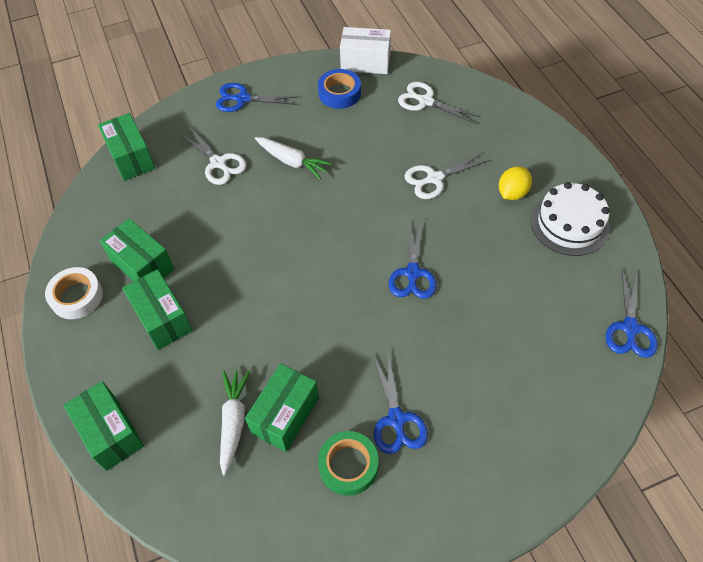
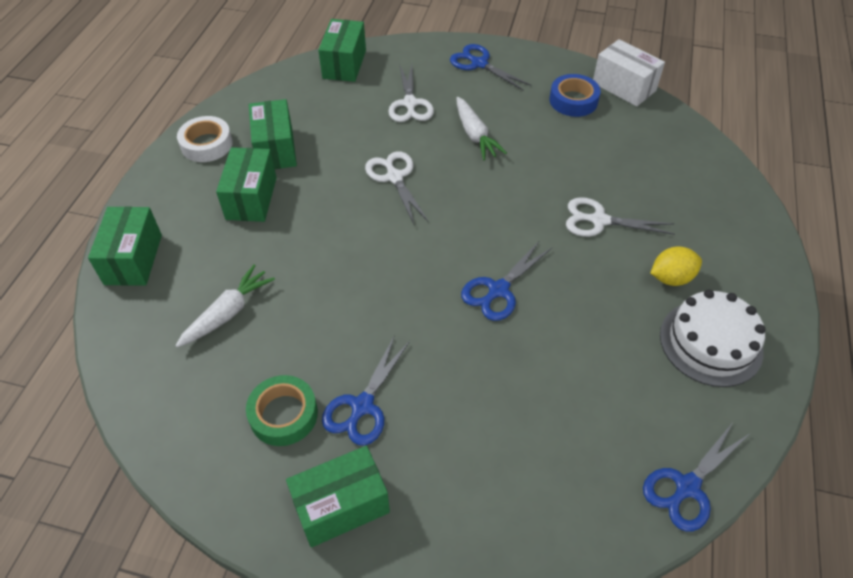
camera: 35 degrees right, 5 degrees down
green box [245,363,319,452] -> green box moved to [286,446,390,548]
white scissors [398,82,481,124] -> white scissors moved to [365,151,429,224]

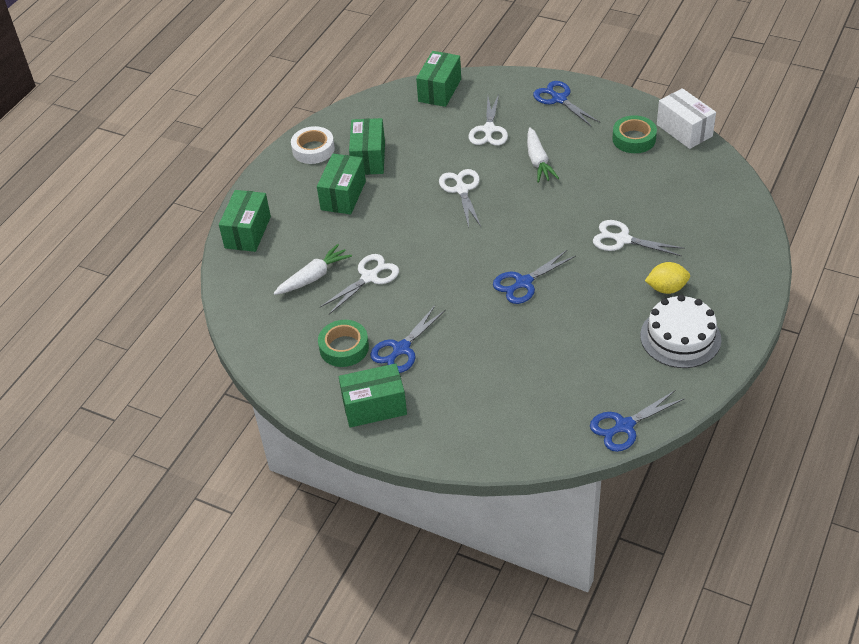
camera: 15 degrees right, 5 degrees down
blue tape [549,74,601,117] -> green tape [612,115,657,153]
none -> white scissors [320,254,399,314]

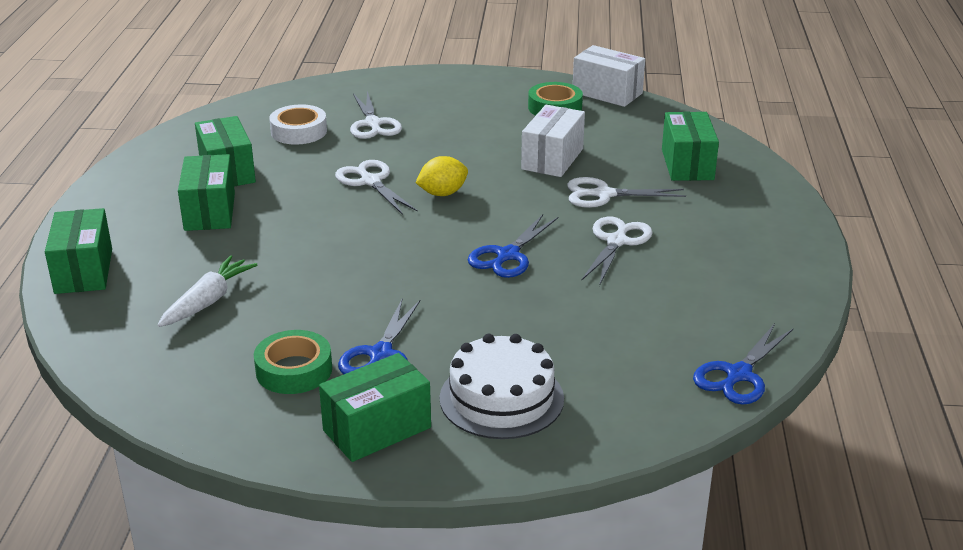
camera: 25 degrees left, 15 degrees down
white tape [291,126,335,164] -> white tape moved to [269,104,327,145]
white scissors [320,254,399,314] -> white scissors moved to [581,217,653,286]
green box [416,51,461,107] -> green box moved to [662,112,719,181]
white carrot [527,127,559,183] -> none
blue scissors [533,81,600,126] -> none
white cake [640,295,721,368] -> white cake moved to [439,334,564,439]
yellow lemon [645,262,690,294] -> yellow lemon moved to [415,156,468,196]
none -> white box [521,105,585,177]

